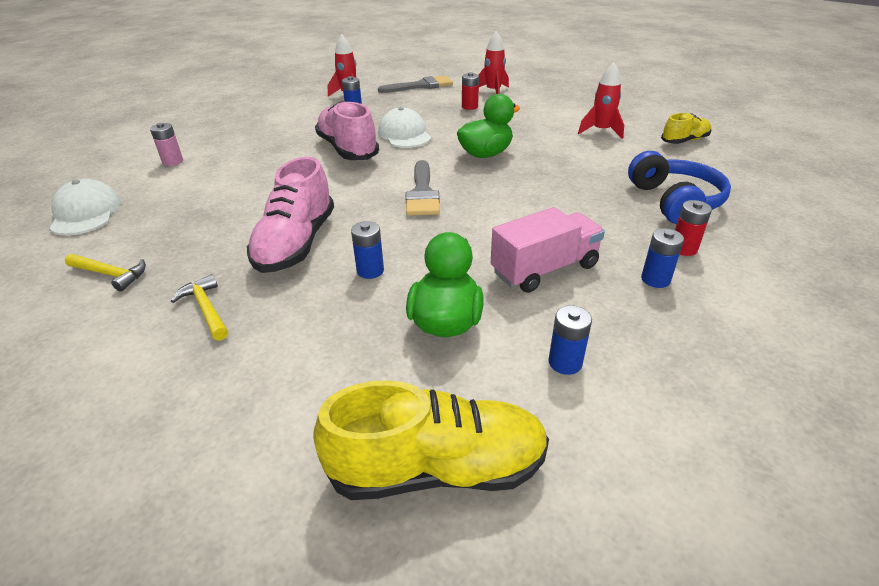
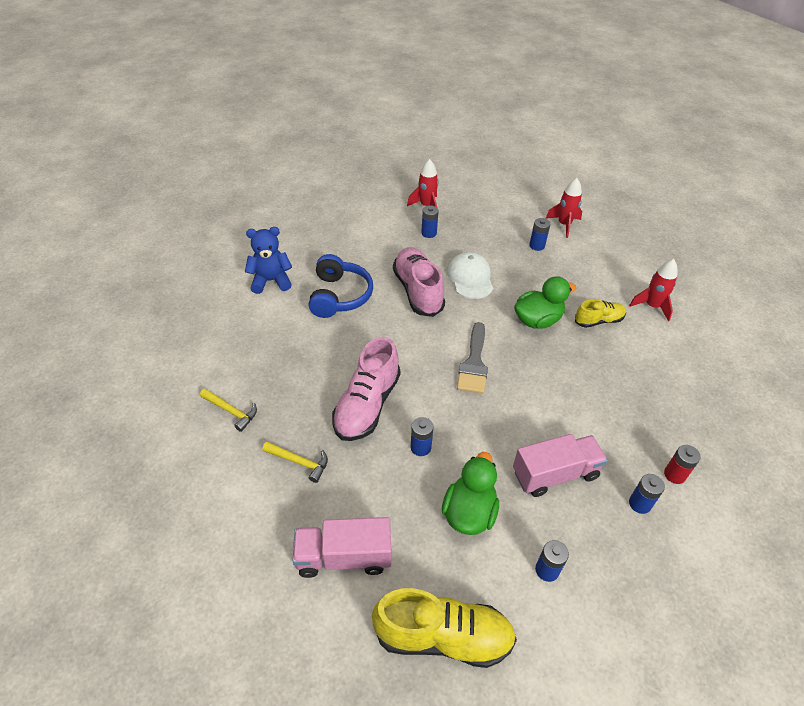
camera: 10 degrees right, 10 degrees up
white cap [49,179,121,235] -> none
pink battery [150,123,183,166] -> blue teddy bear [245,227,292,294]
yellow hammer [171,274,228,340] -> yellow hammer turned 135 degrees clockwise [262,442,328,483]
grey brush [378,76,453,93] -> none
red battery [462,72,479,110] -> blue battery [529,218,550,251]
blue headphones [628,151,731,224] -> blue headphones moved to [308,254,373,318]
yellow shoe [661,113,711,144] -> yellow shoe moved to [575,299,626,328]
none -> pink truck [292,517,391,578]

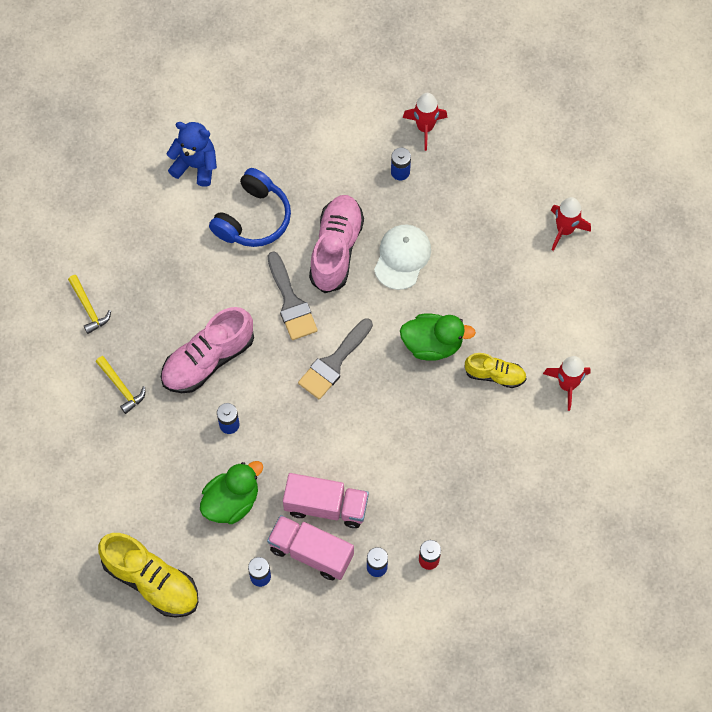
camera: 30 degrees right, 20 degrees up
pink truck [292,517,391,578] -> pink truck moved to [267,515,354,580]
blue battery [529,218,550,251] -> none
none -> grey brush [268,251,318,340]

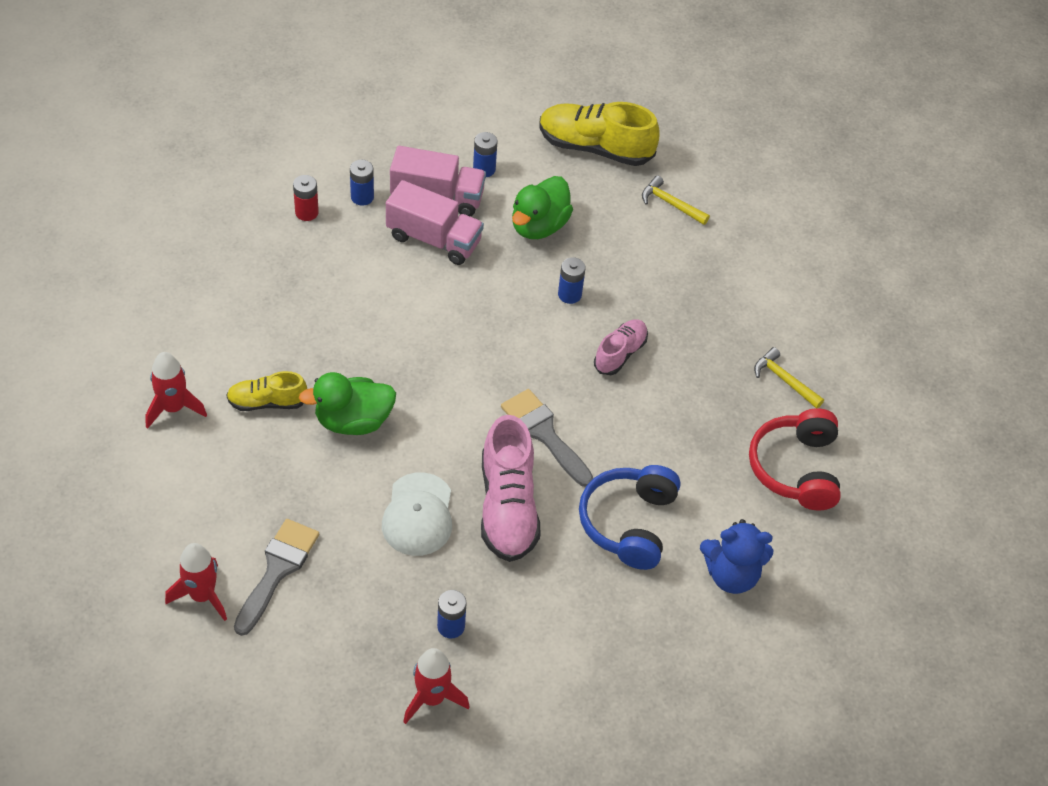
camera: 160 degrees right, 15 degrees down
yellow hammer [96,356,145,414] -> yellow hammer moved to [642,176,710,225]
pink shoe [161,307,254,393] -> pink shoe [594,319,648,375], size x0.58
pink truck [283,473,369,528] -> pink truck turned 150 degrees counterclockwise [386,180,484,265]
grey brush [298,318,373,400] -> grey brush moved to [234,519,319,636]
none -> red headphones [749,408,841,510]

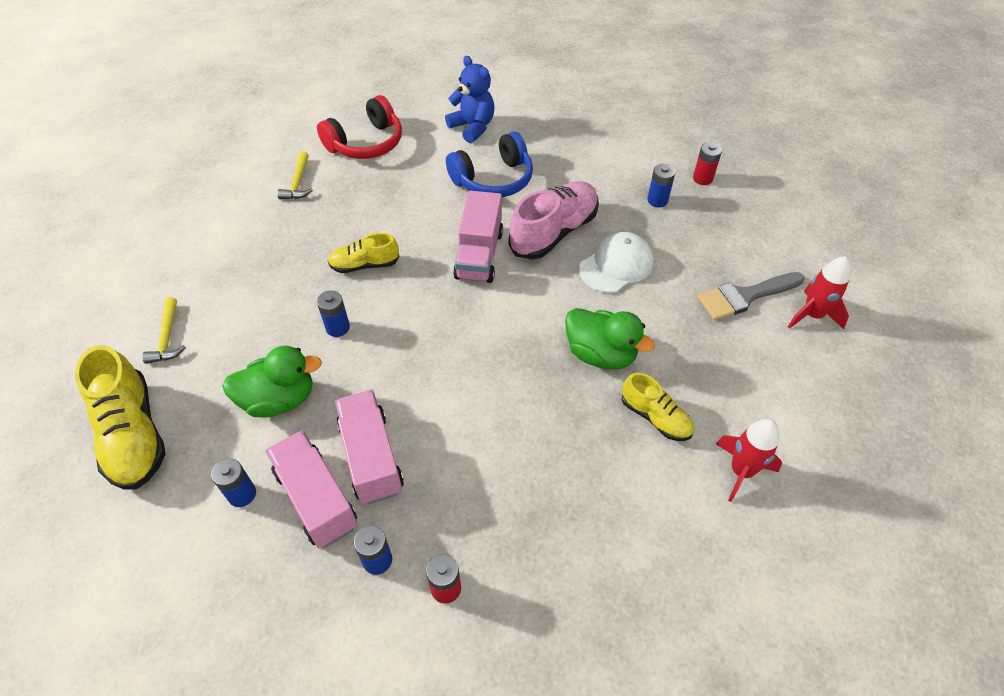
camera: 130 degrees left, 0 degrees up
red rocket [403,648,470,724] -> red battery [693,142,722,185]
grey brush [501,389,593,487] -> pink truck [453,191,503,283]
pink shoe [594,319,648,375] -> yellow shoe [328,233,399,273]

